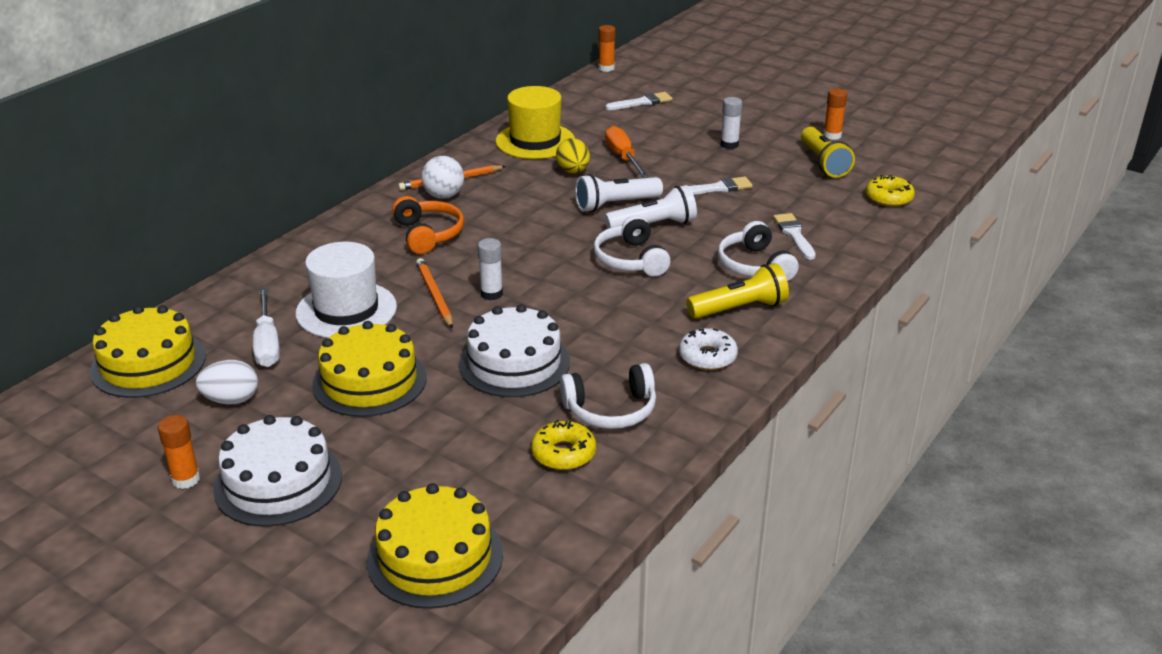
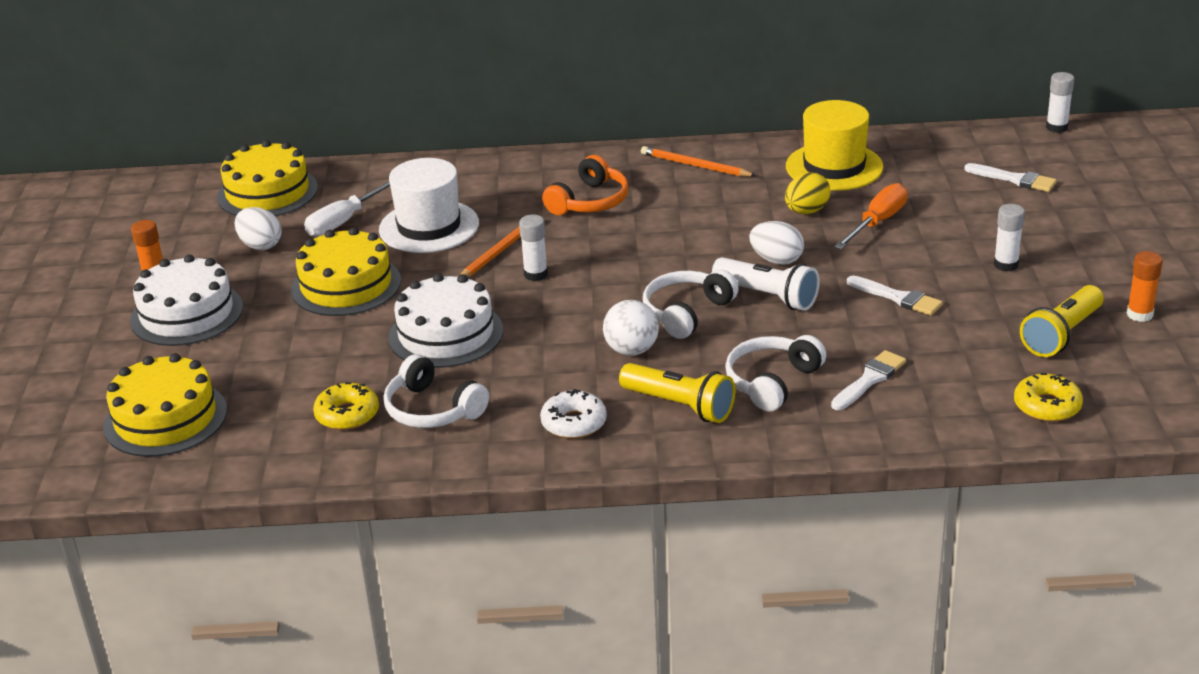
camera: 55 degrees right, 0 degrees up
white ball [421,156,464,199] -> white ball moved to [603,300,659,356]
white flashlight [575,174,663,212] -> white egg [749,221,804,265]
orange glue stick [598,25,616,72] -> white glue stick [1046,72,1074,133]

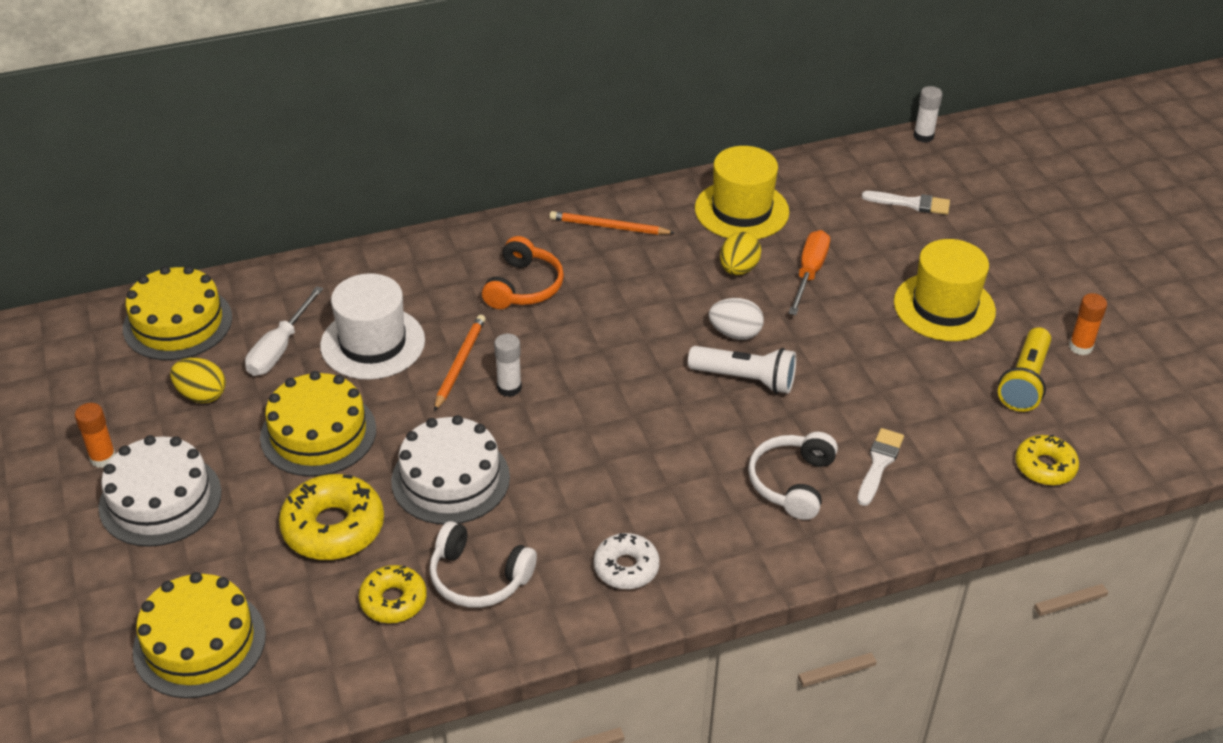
camera: 20 degrees left, 10 degrees up
white egg [235,207,282,250] -> yellow egg [170,358,226,403]
white ball [603,300,659,356] -> none
yellow flashlight [619,363,735,423] -> none
white headphones [643,269,739,339] -> none
white brush [847,276,943,316] -> none
white glue stick [994,204,1025,271] -> yellow hat [894,239,996,341]
none -> yellow donut [279,474,384,560]

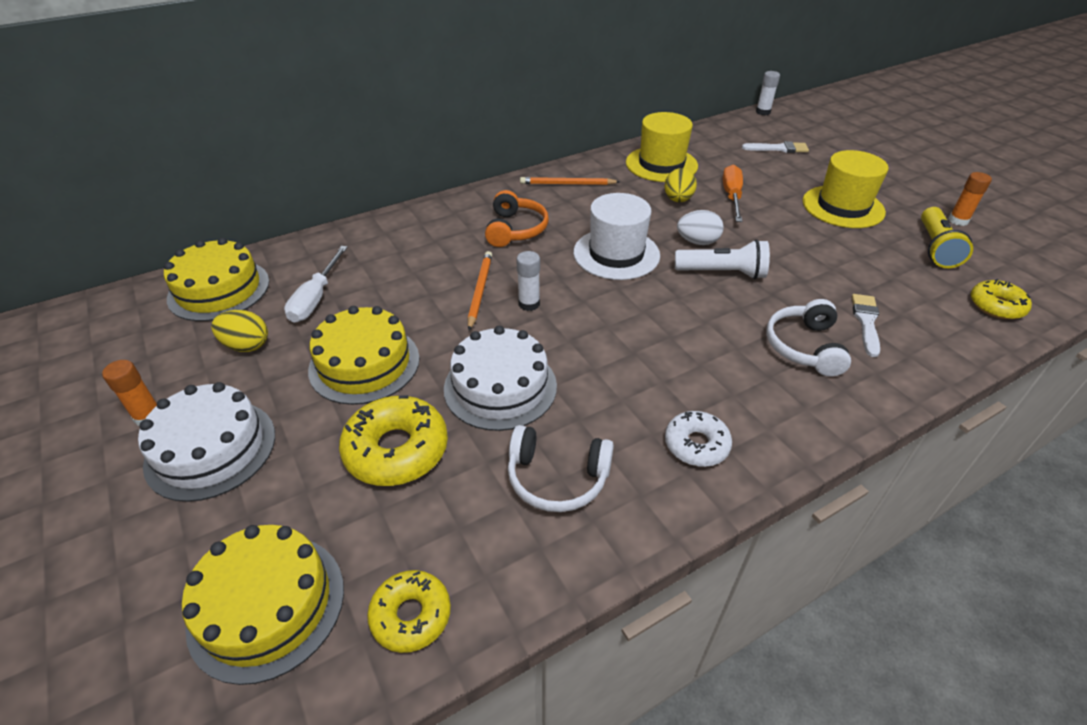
camera: 10 degrees left, 0 degrees up
white hat [320,273,425,379] -> white hat moved to [573,193,660,280]
yellow donut [359,565,427,623] -> yellow donut moved to [367,570,451,653]

